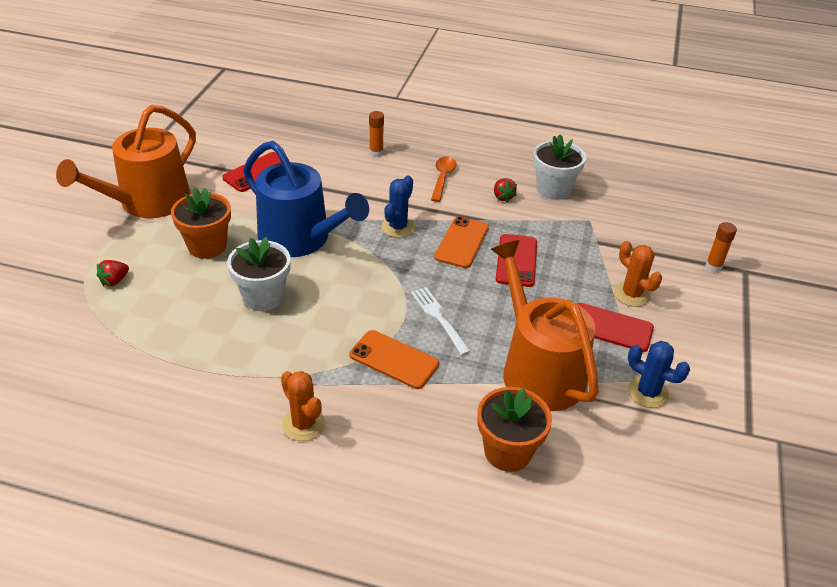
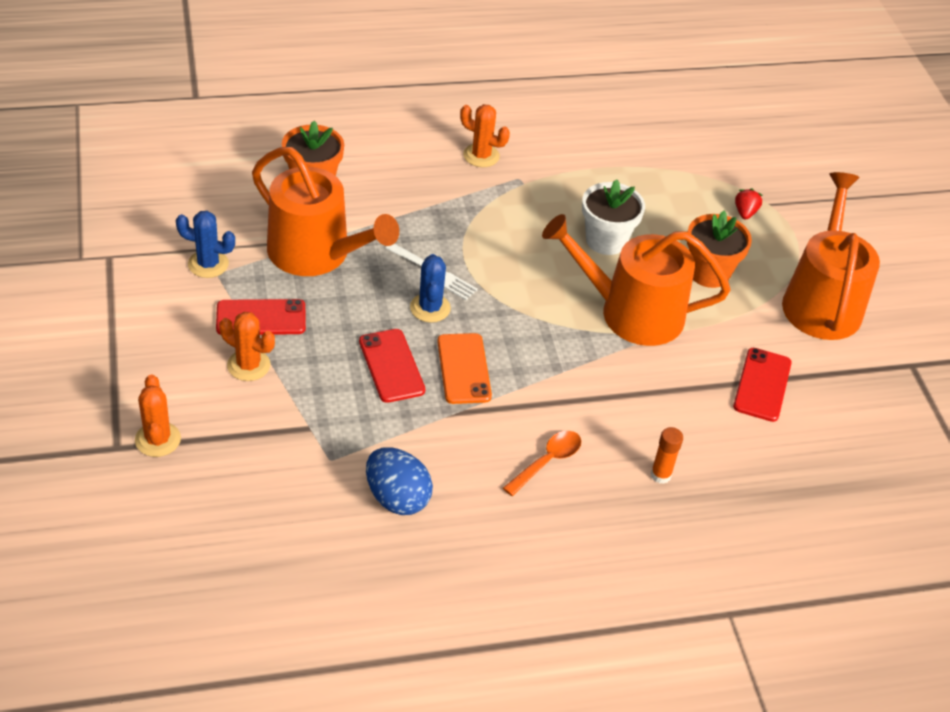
camera: 150 degrees right, 5 degrees up
blue watering can [243,141,369,257] -> orange watering can [542,214,730,346]
orange phone [349,330,439,389] -> none
blue cactus [381,176,415,238] -> blue cactus moved to [410,254,451,323]
orange spoon [431,157,457,202] -> orange spoon turned 120 degrees counterclockwise [503,431,581,496]
red strawberry [494,178,517,202] -> none
white flower pot [533,134,586,200] -> blue egg [366,447,433,515]
orange glue stick [705,222,737,272] -> orange cactus [135,375,181,457]

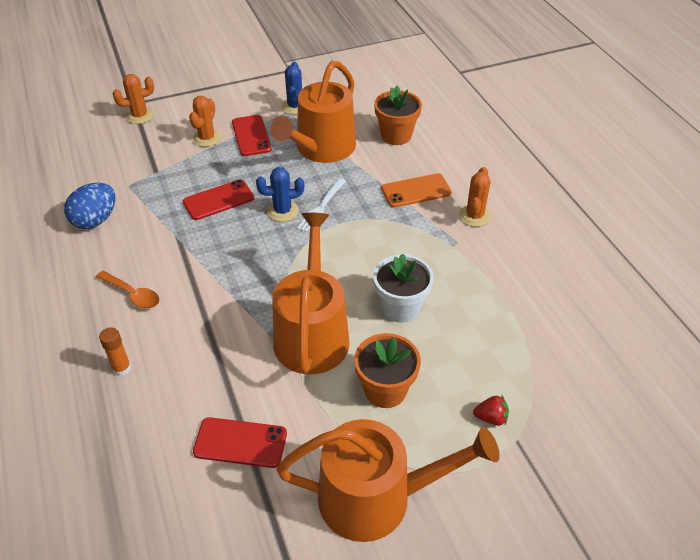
camera: 85 degrees right, 0 degrees up
orange phone [437,333,492,404] -> orange phone moved to [381,173,452,208]

